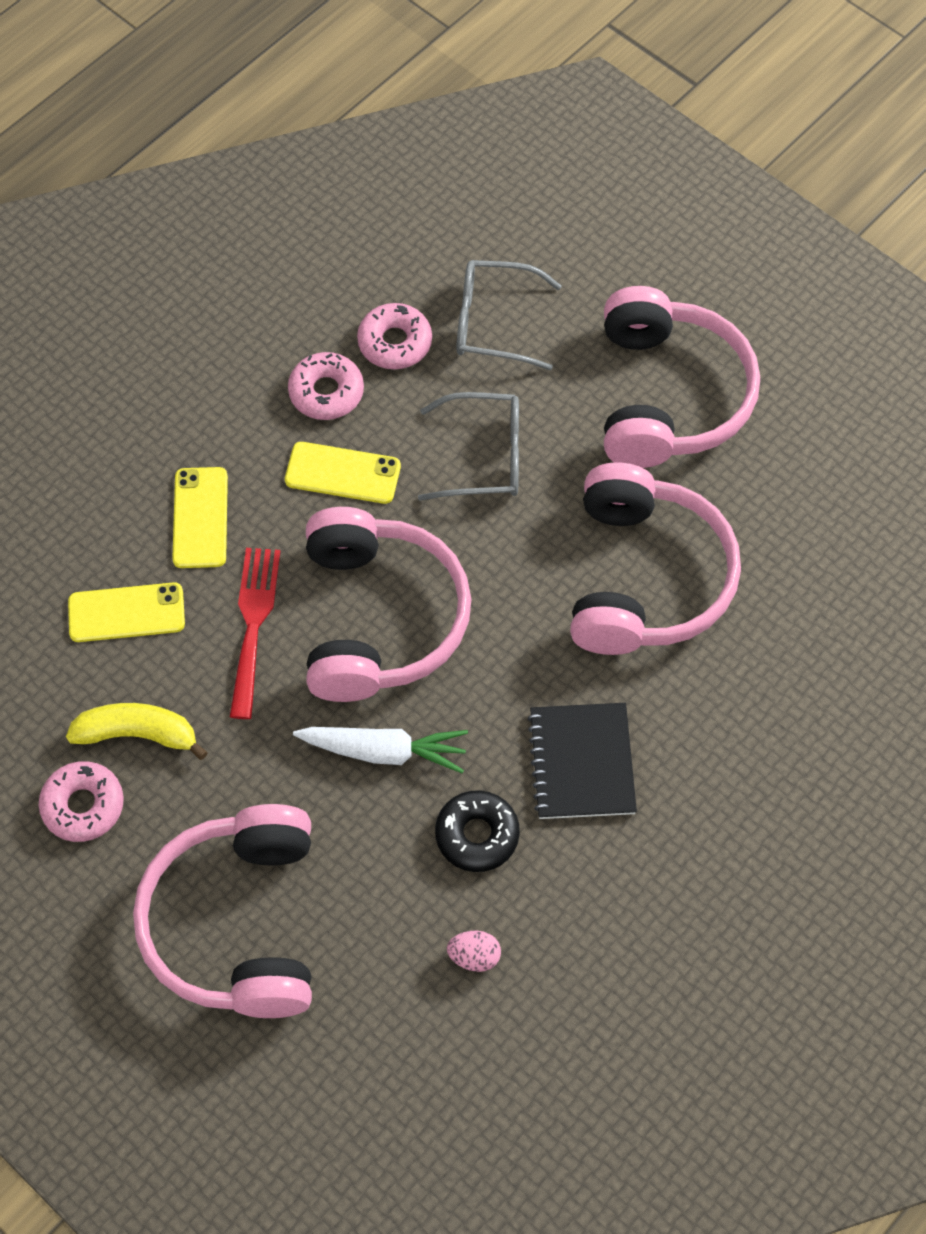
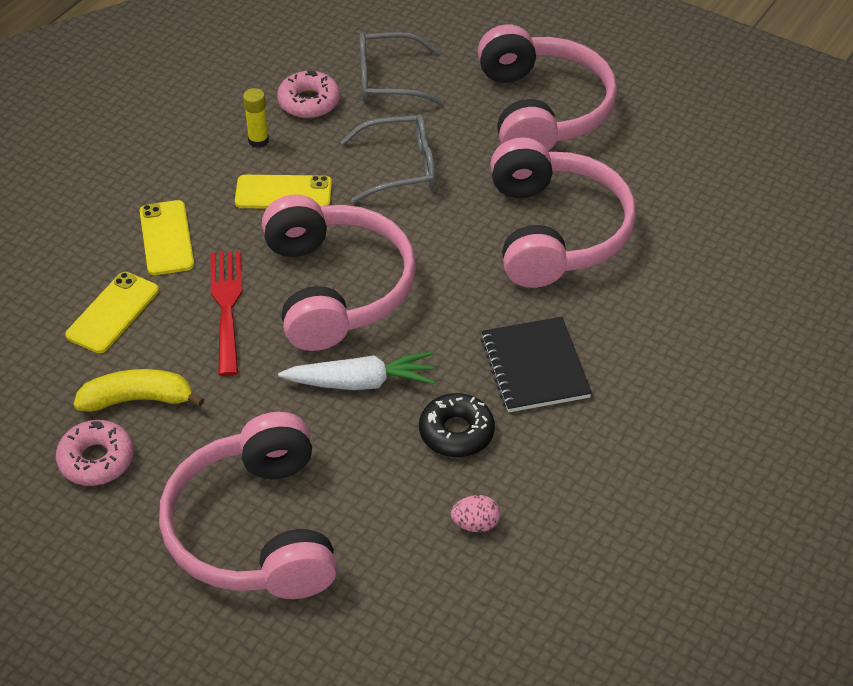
camera: 10 degrees left, 15 degrees down
yellow phone [68,582,185,642] -> yellow phone turned 45 degrees counterclockwise [65,272,159,353]
pink donut [288,352,364,420] -> yellow glue stick [243,88,269,148]

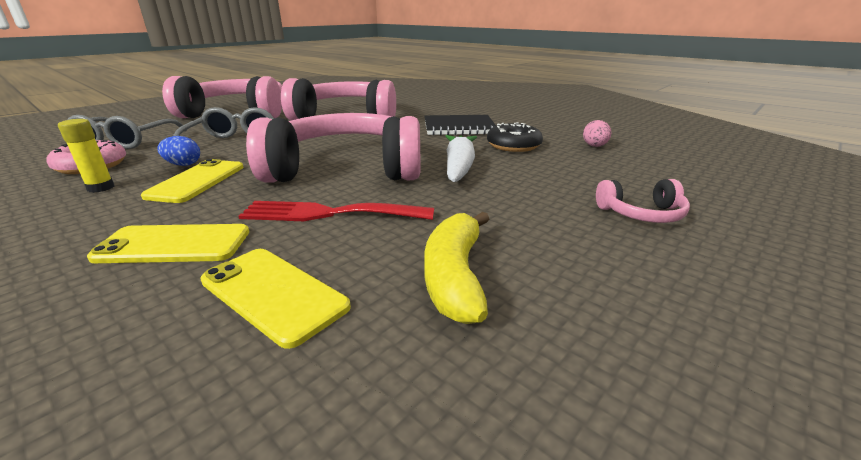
camera: 80 degrees left, 20 degrees down
pink donut [56,420,134,486] -> none
pink headphones [159,412,337,599] -> pink headphones [596,179,690,223], size x0.41
none -> blue egg [157,136,200,166]

